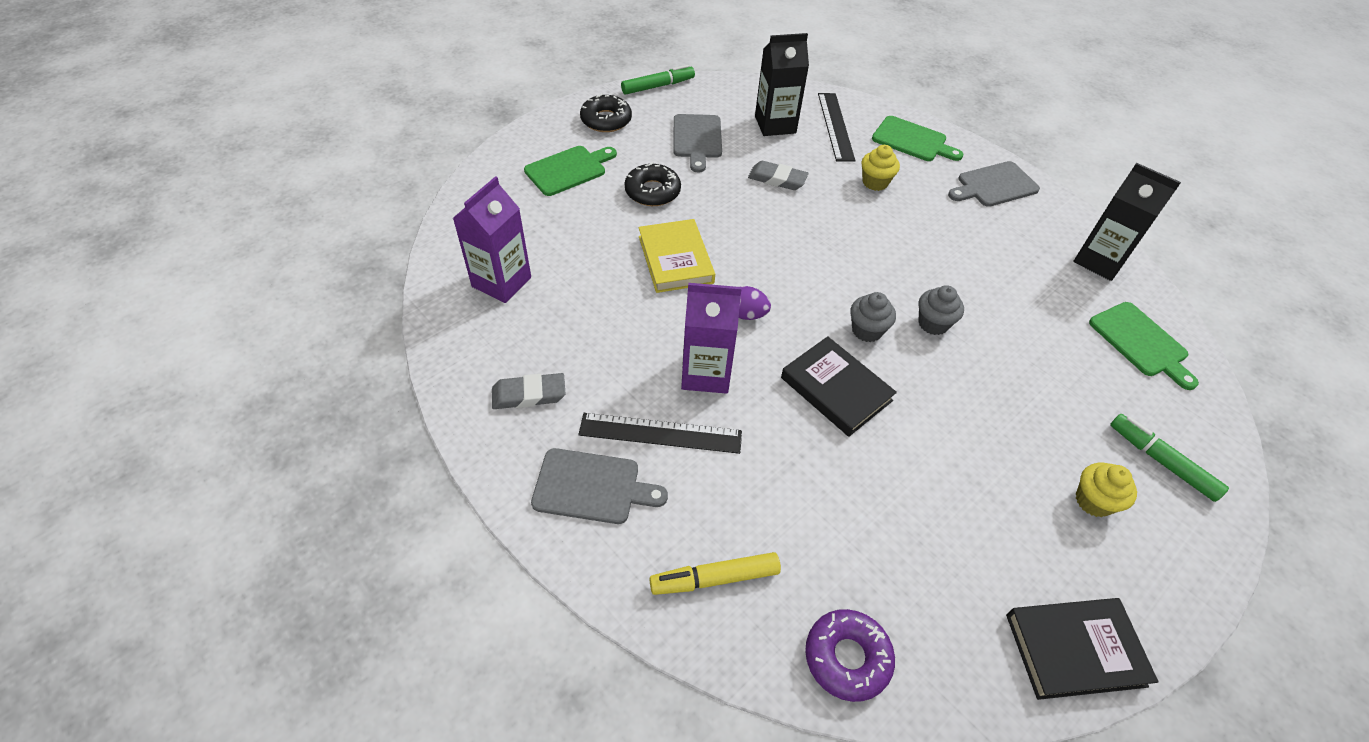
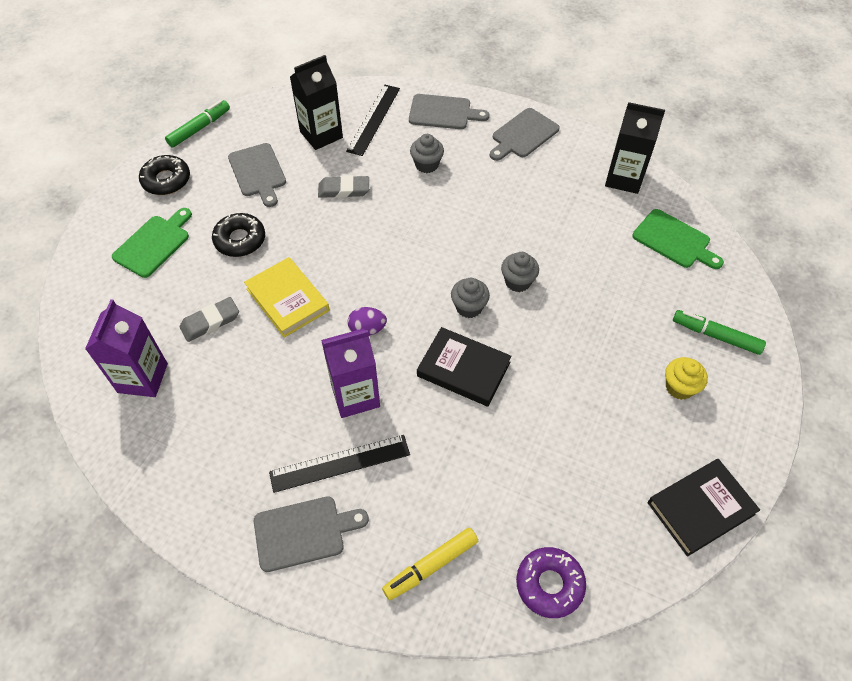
camera: 20 degrees left, 5 degrees up
grey eraser [492,373,566,409] -> grey eraser moved to [180,297,239,342]
black ruler [818,93,856,162] -> black ruler turned 45 degrees clockwise [346,85,400,156]
yellow cupcake [862,145,900,191] -> grey cupcake [410,134,444,173]
green cutting board [872,116,963,161] -> grey cutting board [409,94,489,129]

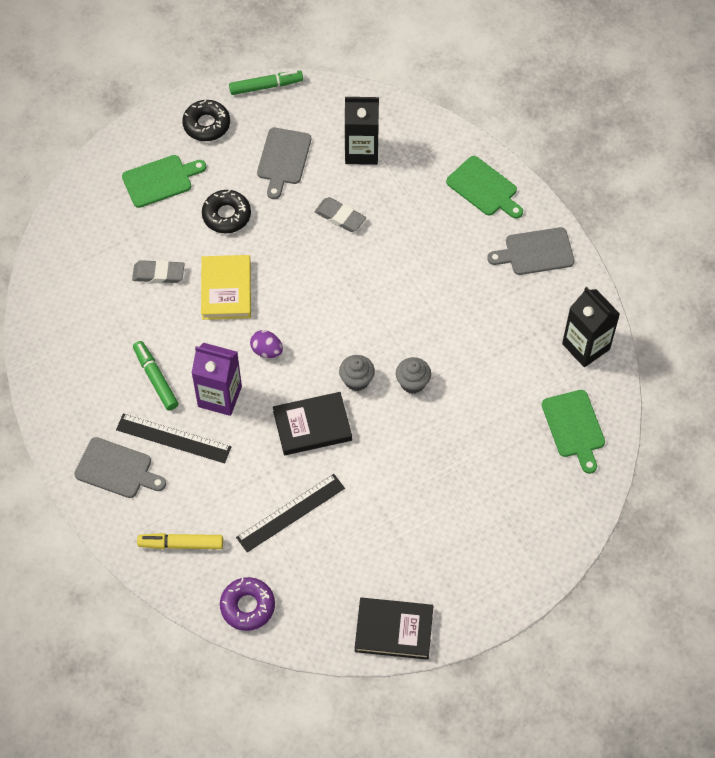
camera: 35 degrees right, 5 degrees up
purple carton [85,299,168,397] -> none
black ruler [346,85,400,156] -> black ruler moved to [236,474,345,552]
grey cutting board [409,94,489,129] -> green cutting board [446,156,523,219]
grey cupcake [410,134,444,173] -> none
black book [417,327,512,407] -> black book turned 75 degrees counterclockwise [273,392,352,455]
yellow cupcake [665,357,708,400] -> none
green marker [673,310,766,355] -> green marker moved to [133,341,178,411]

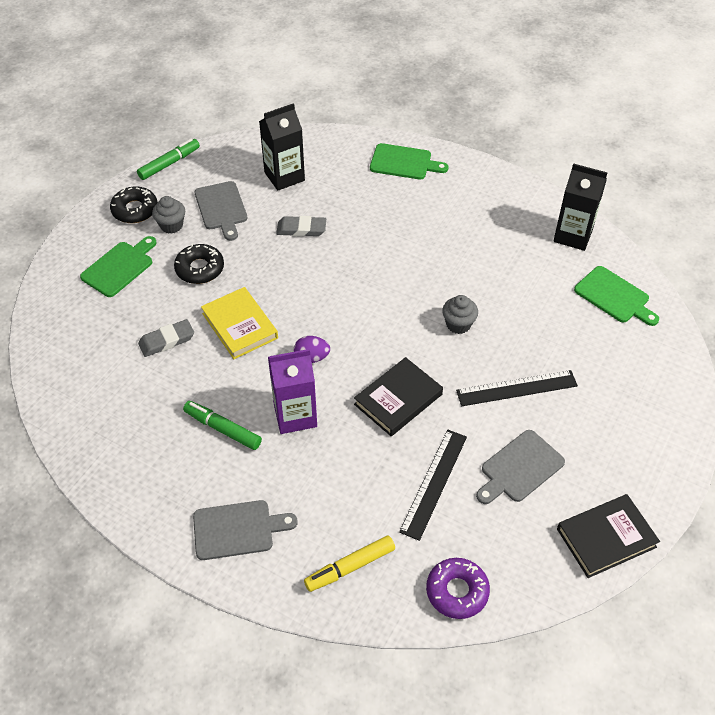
camera: 30 degrees left, 10 degrees down
black ruler [116,414,231,463] -> black ruler moved to [456,370,578,406]
grey cupcake [339,355,375,391] -> grey cupcake moved to [152,196,185,234]
grey cutting board [487,227,575,275] -> grey cutting board moved to [476,430,565,504]

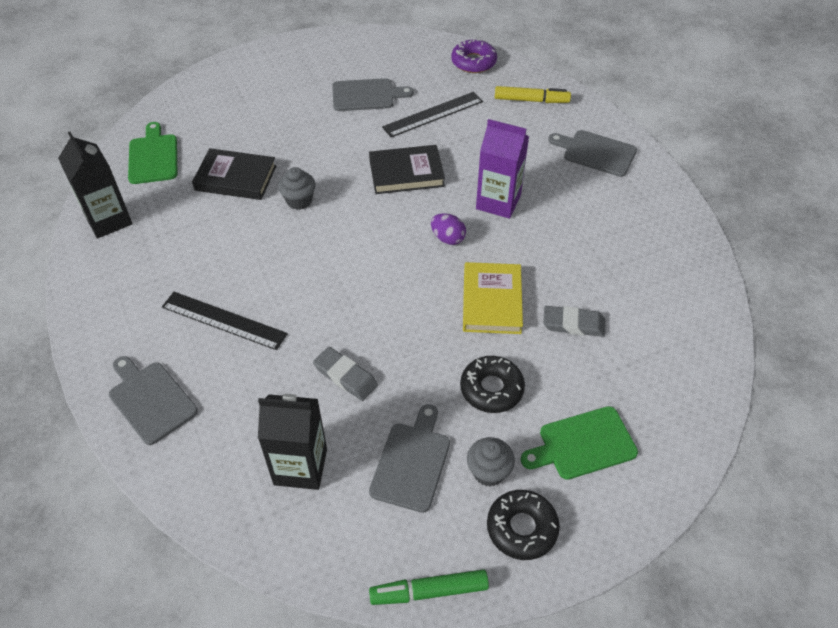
camera: 145 degrees left, 0 degrees up
green marker [183,401,262,450] -> none
green cutting board [370,143,448,180] -> grey cutting board [109,356,198,445]
black ruler [456,370,578,406] -> black ruler moved to [162,292,288,350]
black book [557,494,660,578] -> black book moved to [192,148,276,200]

